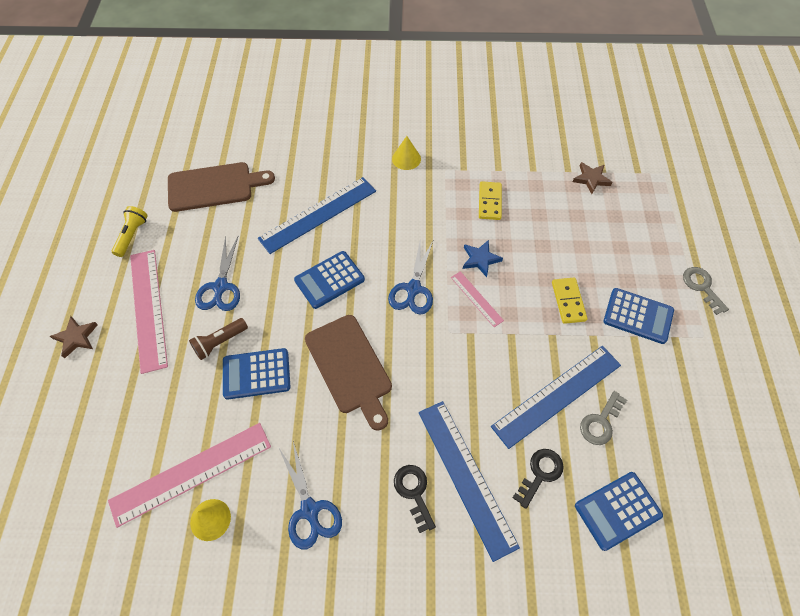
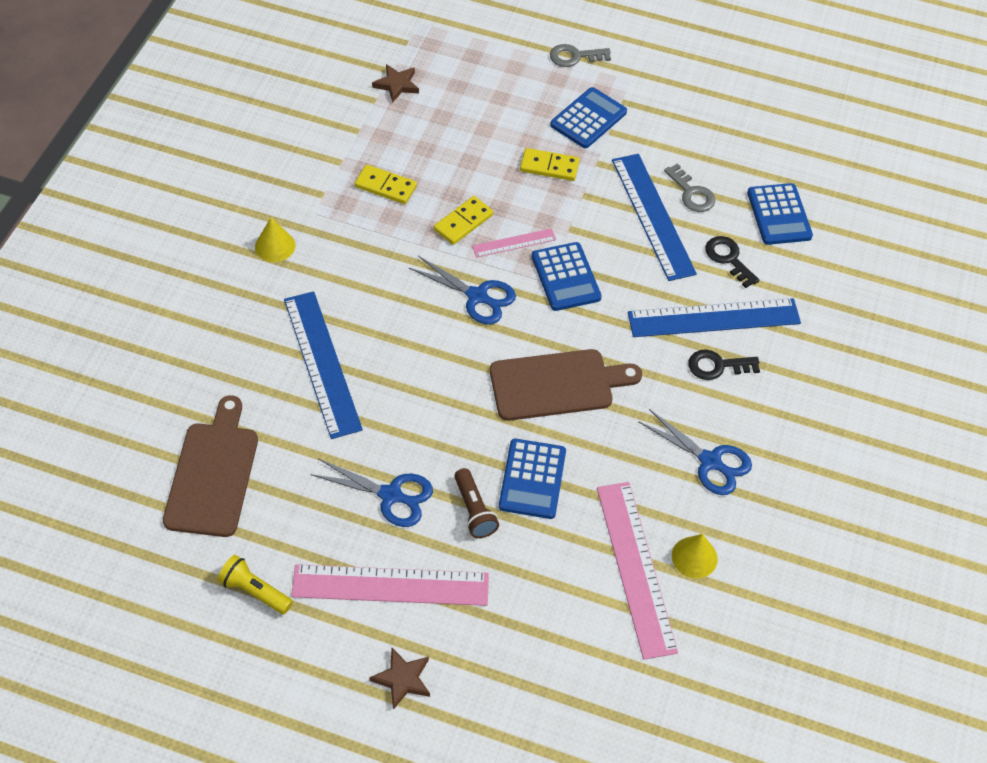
camera: 75 degrees left, 5 degrees down
blue scissors [279,441,342,550] -> blue scissors turned 45 degrees clockwise [638,409,752,495]
blue calculator [294,251,365,309] -> blue calculator moved to [532,242,602,311]
blue star [463,240,503,277] -> yellow domino [434,196,493,245]

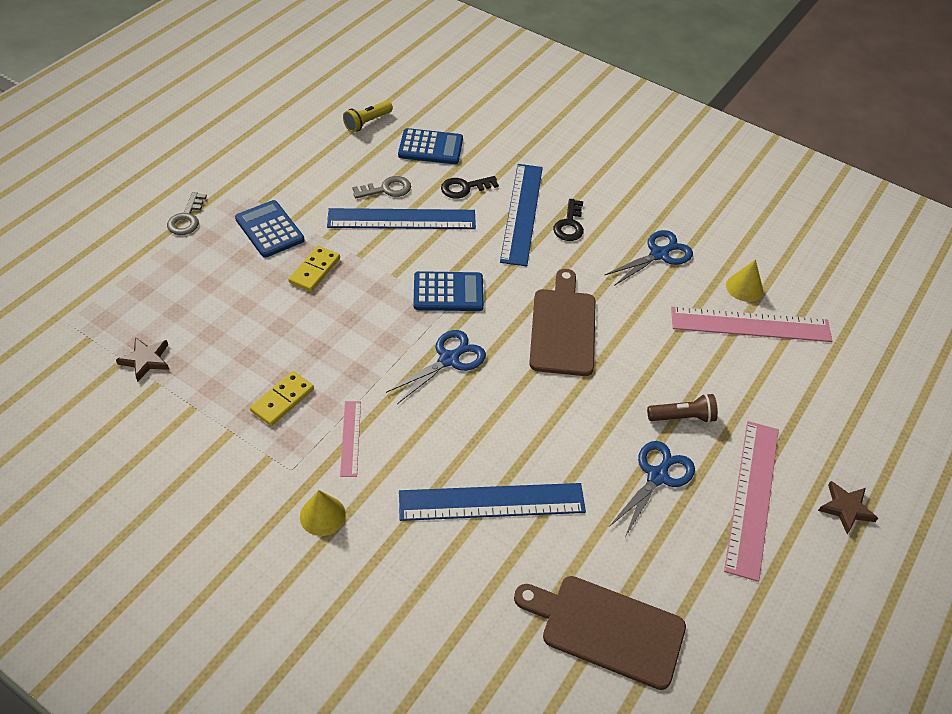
camera: 75 degrees left, 5 degrees down
yellow flashlight [218,555,293,614] -> yellow flashlight moved to [343,101,393,132]
yellow domino [434,196,493,245] -> none
pink ruler [472,228,556,258] -> pink ruler moved to [340,401,361,477]
blue calculator [499,439,566,519] -> none

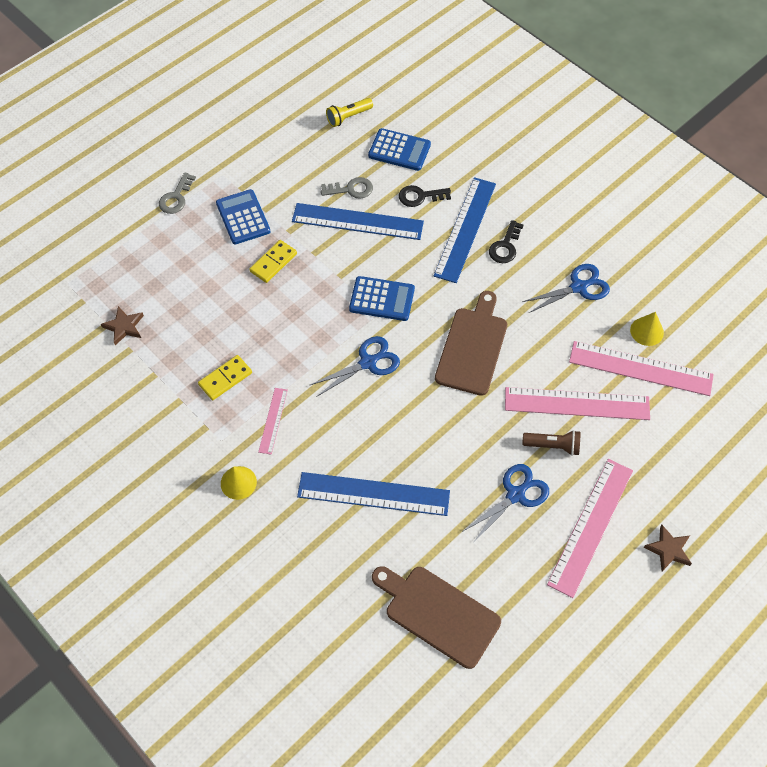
camera: 15 degrees right, 10 degrees up
none -> pink ruler [505,387,650,420]

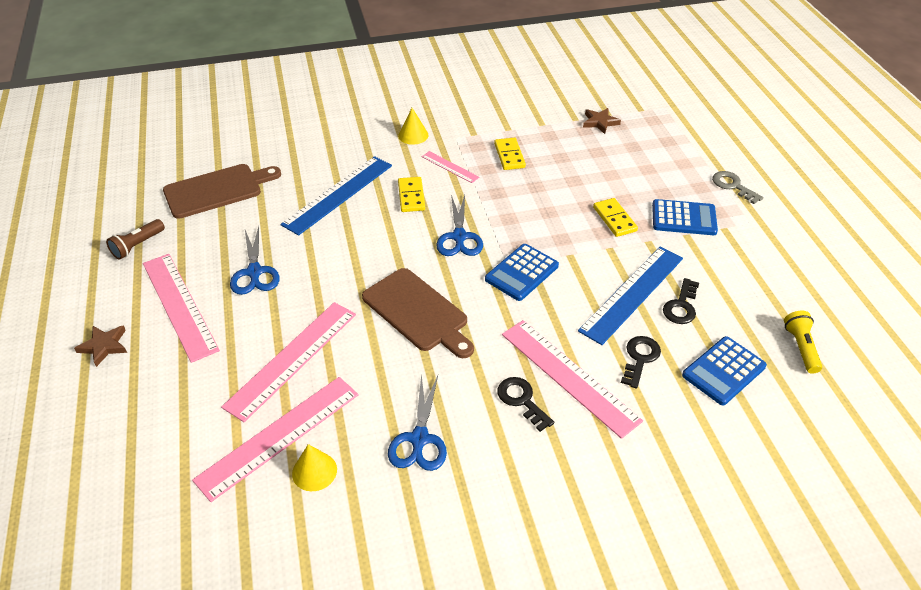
camera: 120 degrees right, 15 degrees down
grey key [321,177,373,199] -> black key [663,278,699,324]
blue ruler [434,177,496,283] -> pink ruler [502,320,643,439]
brown flashlight [522,430,581,456] -> brown flashlight moved to [106,219,165,260]
none -> yellow domino [398,177,425,212]

